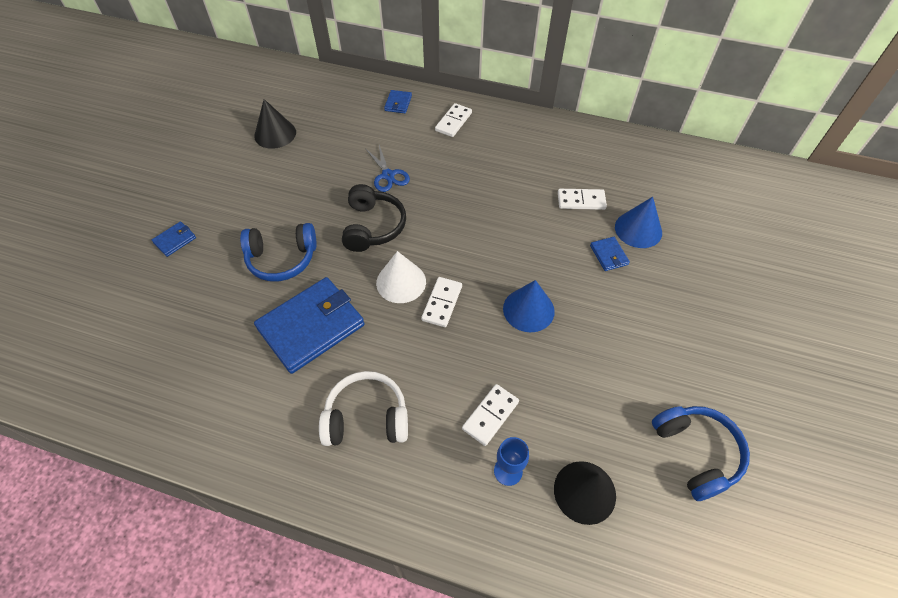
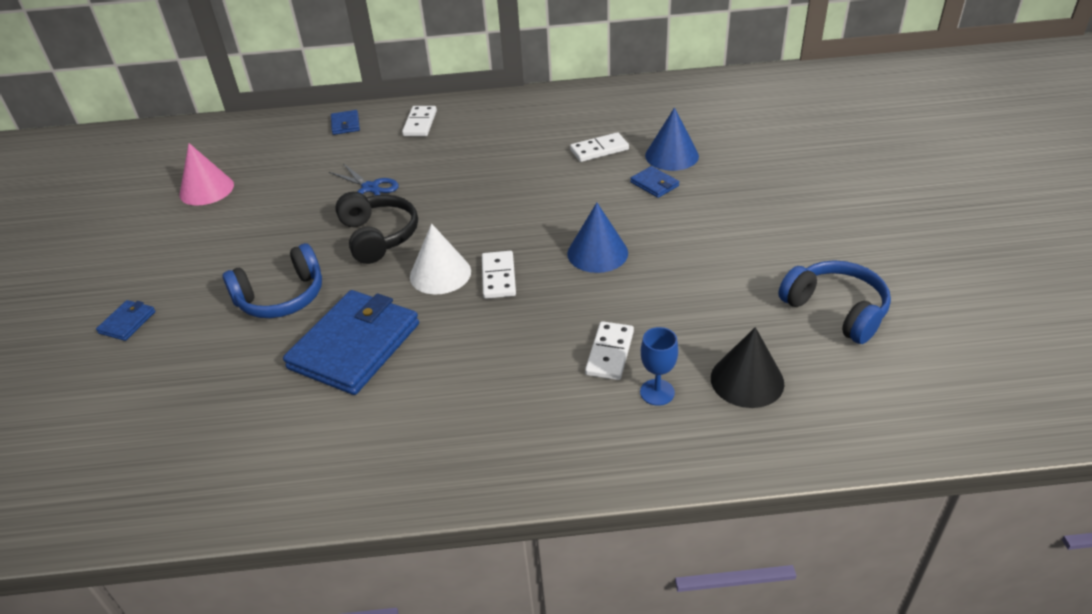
camera: 20 degrees left, 15 degrees down
black cone [254,99,296,149] -> pink cone [179,143,234,205]
white headphones [319,371,408,446] -> none

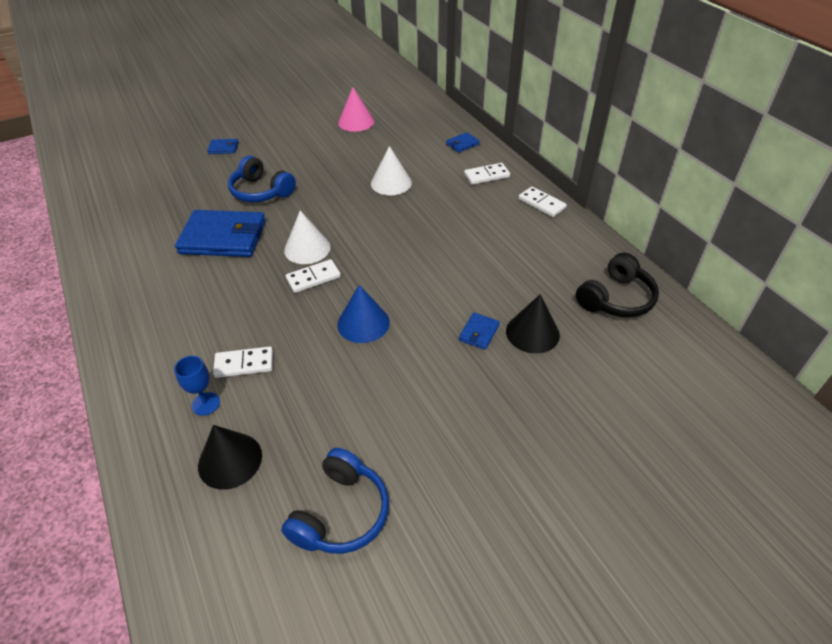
camera: 65 degrees right, 5 degrees up
blue scissors [329,163,399,196] -> white cone [371,146,412,195]
black headphones [335,192,418,264] -> black headphones moved to [576,252,659,318]
white domino [570,132,629,162] -> white domino moved to [518,186,567,217]
blue cone [645,107,699,171] -> black cone [506,294,560,354]

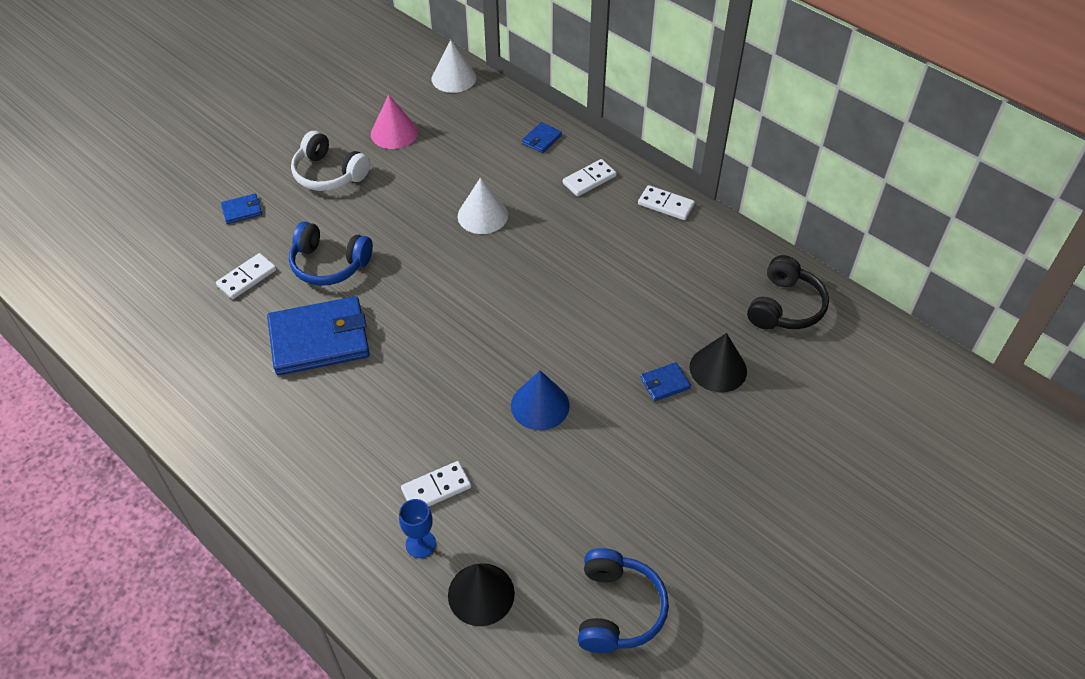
camera: 20 degrees left, 5 degrees up
white cone [284,211,331,264] -> white cone moved to [432,40,476,93]
white domino [286,259,341,293] -> white domino moved to [216,253,276,299]
blue wallet [459,312,500,350] -> blue wallet turned 60 degrees clockwise [640,362,691,401]
none -> white headphones [291,131,370,191]

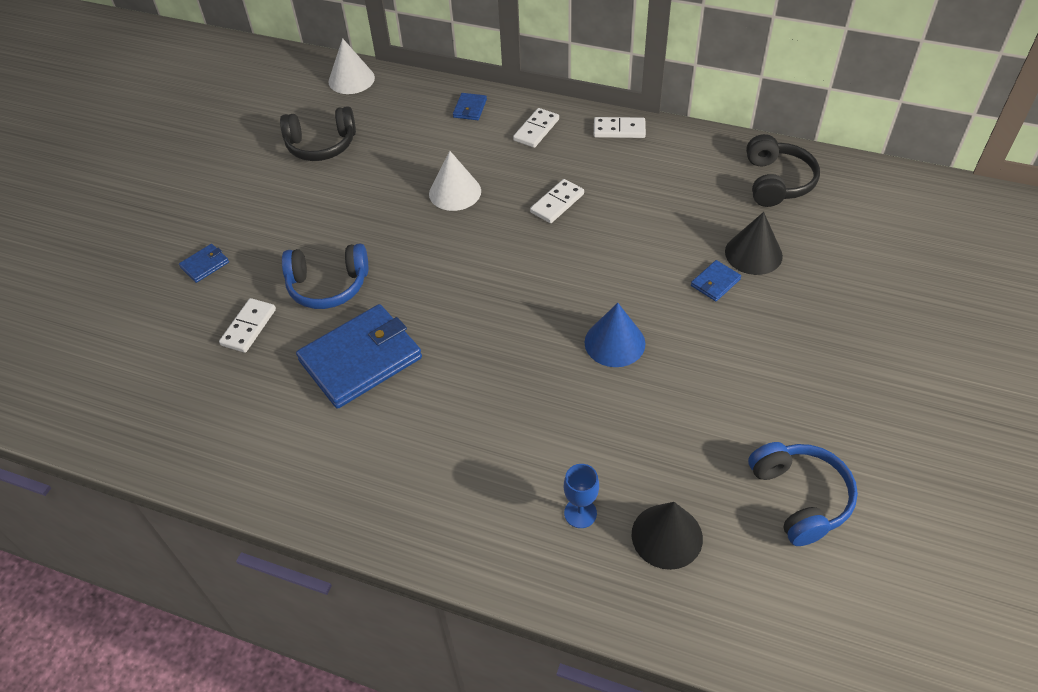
camera: 20 degrees left, 0 degrees up
white headphones [291,131,370,191] -> none
pink cone [371,95,418,149] -> black headphones [280,106,356,161]
white domino [401,461,471,507] -> white domino moved to [530,179,584,223]

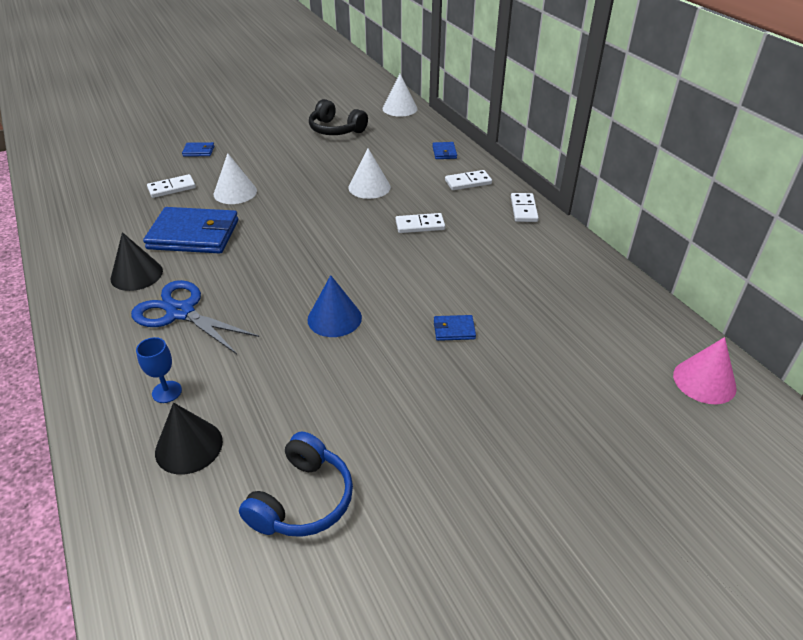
camera: 40 degrees right, 10 degrees down
blue headphones [282,243,368,309] -> white cone [214,153,257,204]
blue wallet [453,93,487,120] -> blue wallet turned 60 degrees counterclockwise [432,142,457,159]
white domino [594,117,646,138] -> white domino turned 45 degrees clockwise [511,193,539,222]
black cone [725,212,783,275] -> black cone moved to [111,232,163,291]
black headphones [746,134,820,207] -> none
none -> blue scissors [131,280,259,354]
none -> pink cone [673,337,737,404]

